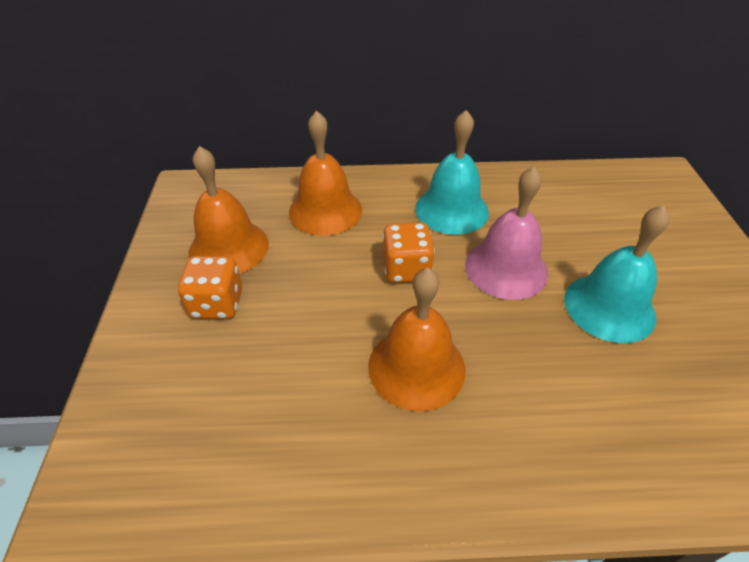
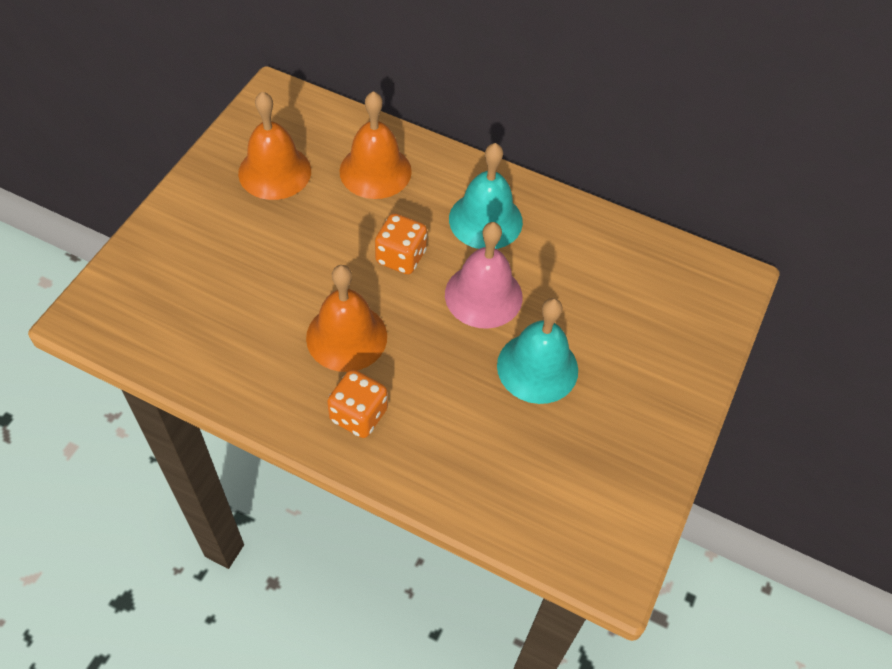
camera: 25 degrees right, 10 degrees up
orange dice [178,256,242,319] -> orange dice moved to [327,370,388,438]

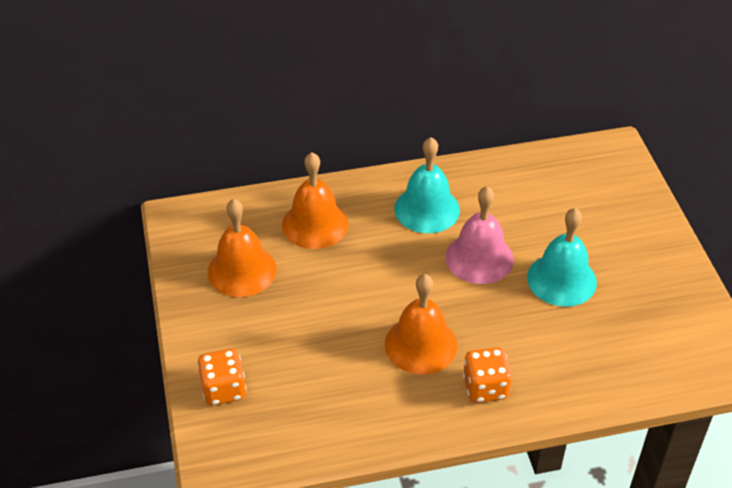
camera: 35 degrees left, 10 degrees down
orange dice [375,213,427,274] -> orange dice moved to [197,349,246,406]

